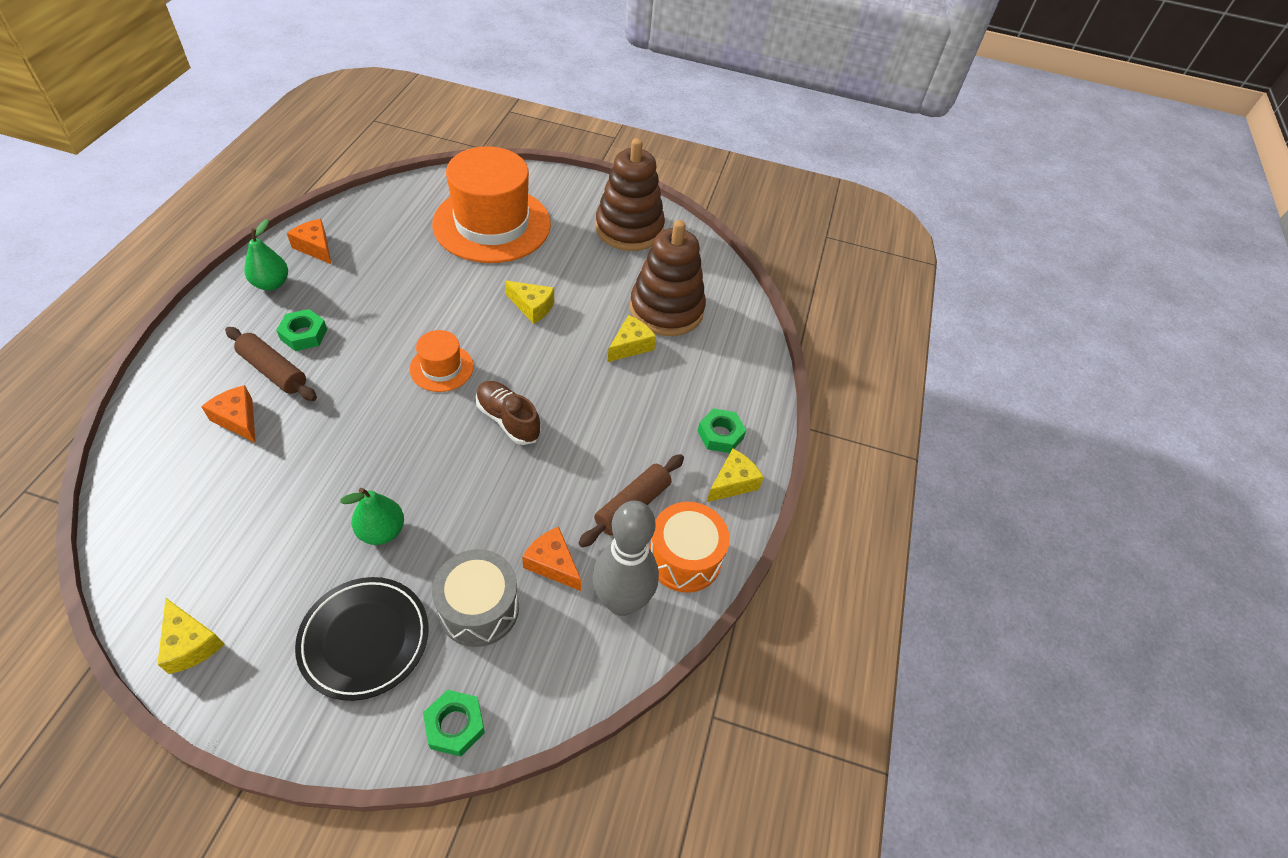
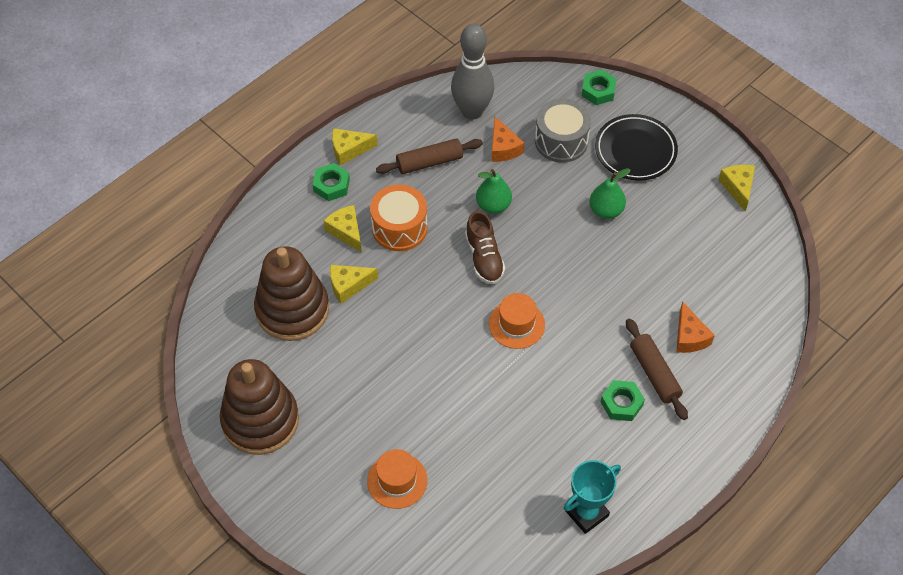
camera: 145 degrees left, 5 degrees up
green pear [244,219,288,291] -> green pear moved to [476,169,512,214]
orange cheese [287,219,331,264] -> turquoise trophy [563,460,621,534]
orange hat [432,147,551,263] -> orange hat [367,449,428,509], size x0.46
yellow cheese [505,281,554,324] -> yellow cheese moved to [324,205,362,253]
orange drum [649,502,730,593] -> orange drum moved to [370,184,427,251]

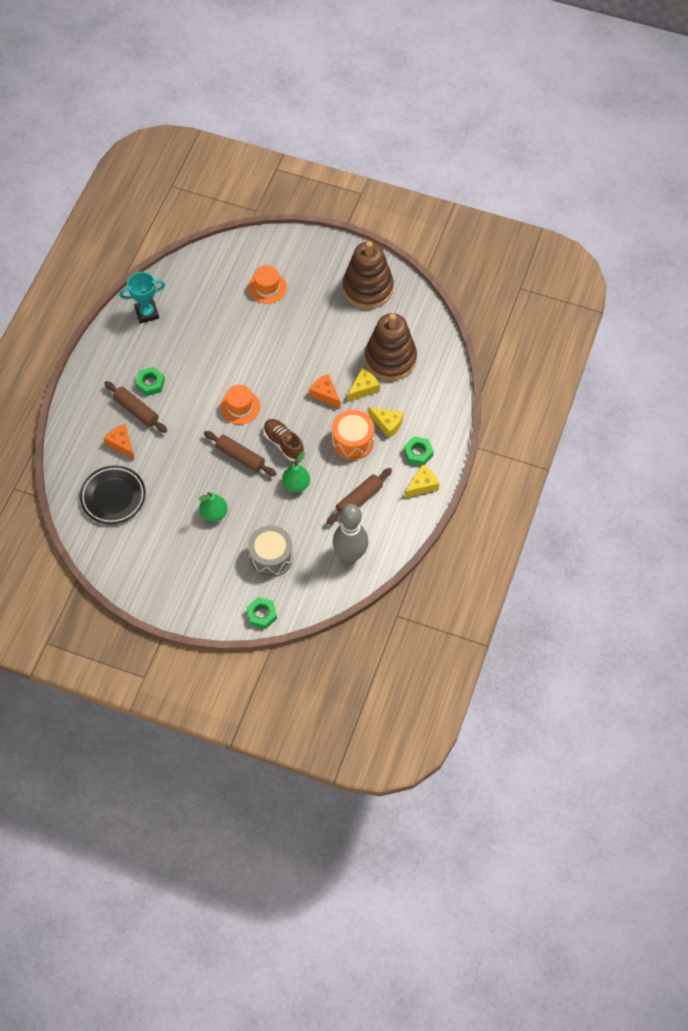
camera: 155 degrees right, 5 degrees up
orange cheese [491,117,524,162] -> orange cheese moved to [309,374,340,408]
turquoise trophy [563,460,621,534] -> turquoise trophy turned 45 degrees clockwise [120,272,165,324]
black plate [595,114,678,181] -> black plate moved to [80,465,146,524]
yellow cheese [718,165,755,212] -> none
none -> brown rolling pin [204,431,277,476]

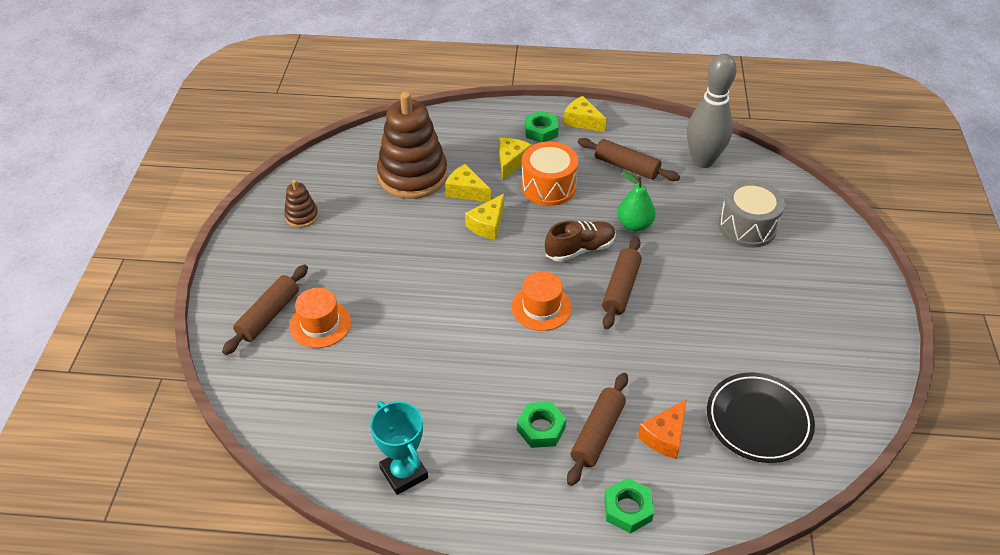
camera: 105 degrees left, 15 degrees down
green pear [199,492,228,522] -> none
green nut [246,597,277,629] -> green nut moved to [604,478,654,533]
brown shoe [263,419,304,461] -> brown shoe turned 150 degrees counterclockwise [545,221,616,262]
orange cheese [309,374,340,408] -> yellow cheese [465,194,504,240]
brown stacking toy [343,241,394,309] -> brown stacking toy [284,180,318,228], size x0.46
none -> brown rolling pin [222,264,308,355]

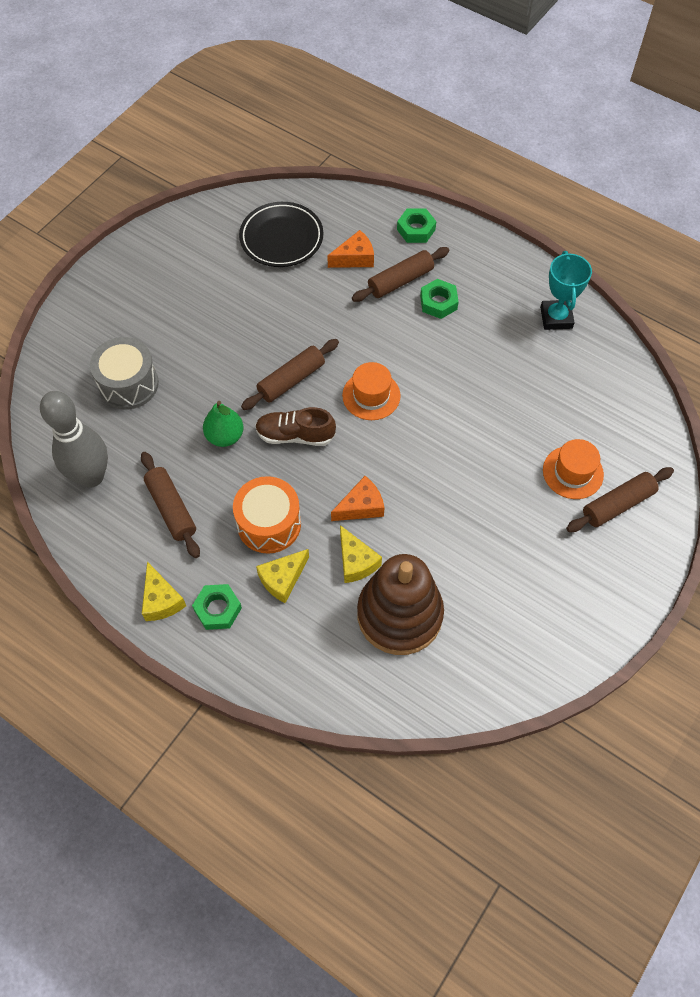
camera: 150 degrees left, 15 degrees up
brown stacking toy [284,180,318,228] -> none
yellow cheese [465,194,504,240] -> orange cheese [331,476,384,521]

